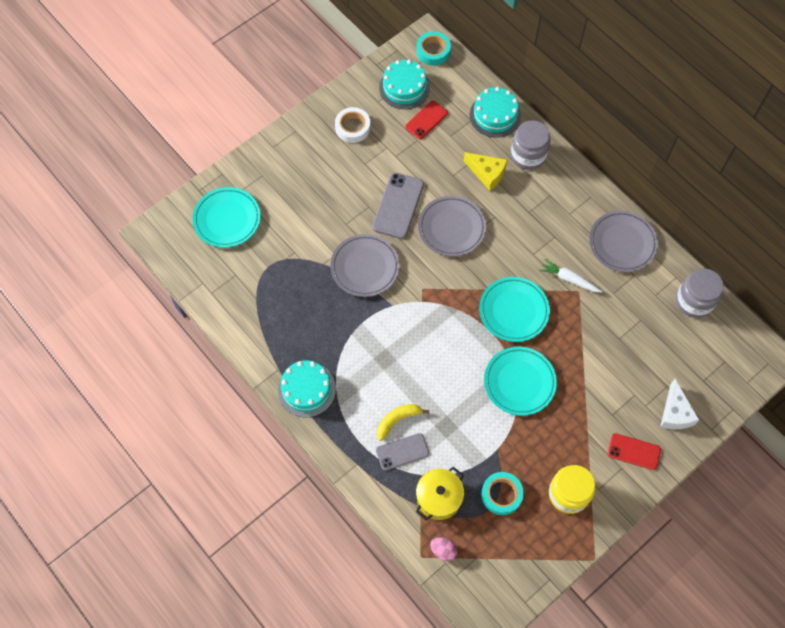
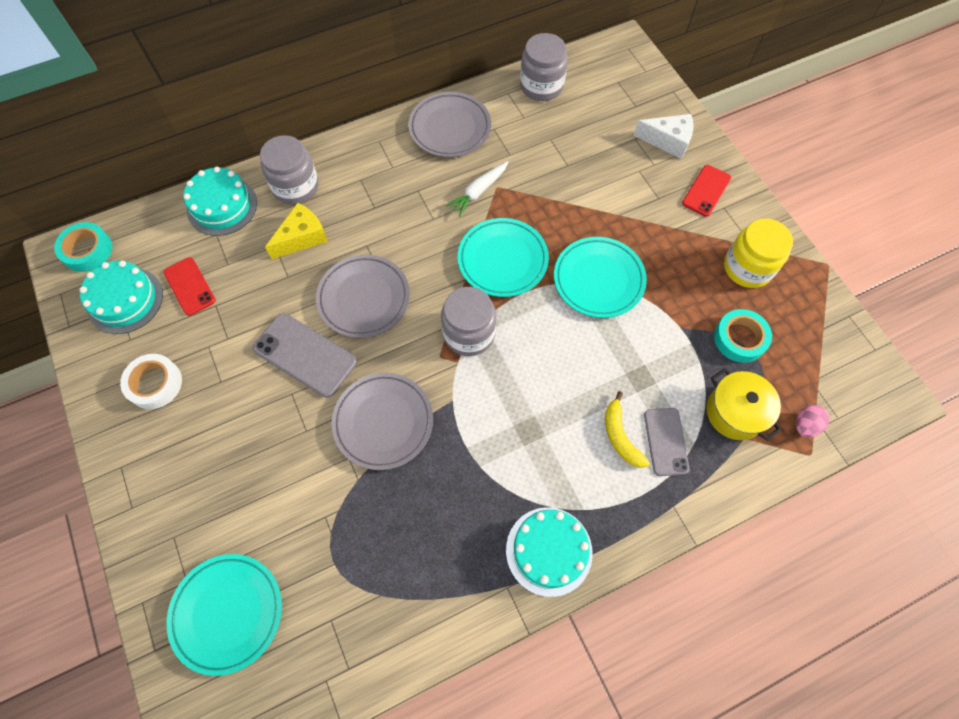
camera: 75 degrees left, 0 degrees up
none -> grey jar [441,287,496,356]

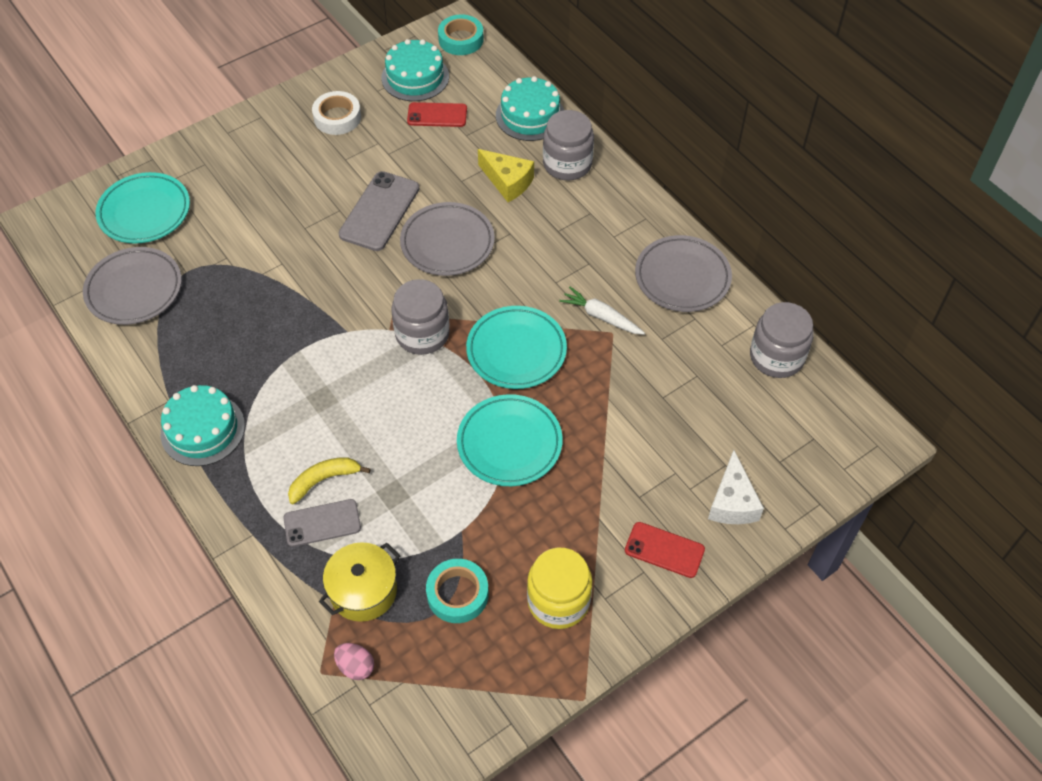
camera: 80 degrees right, 10 degrees down
red phone [164,257,216,316] -> red phone turned 45 degrees clockwise [407,102,467,127]
grey plate [331,373,433,470] -> grey plate moved to [83,247,182,325]

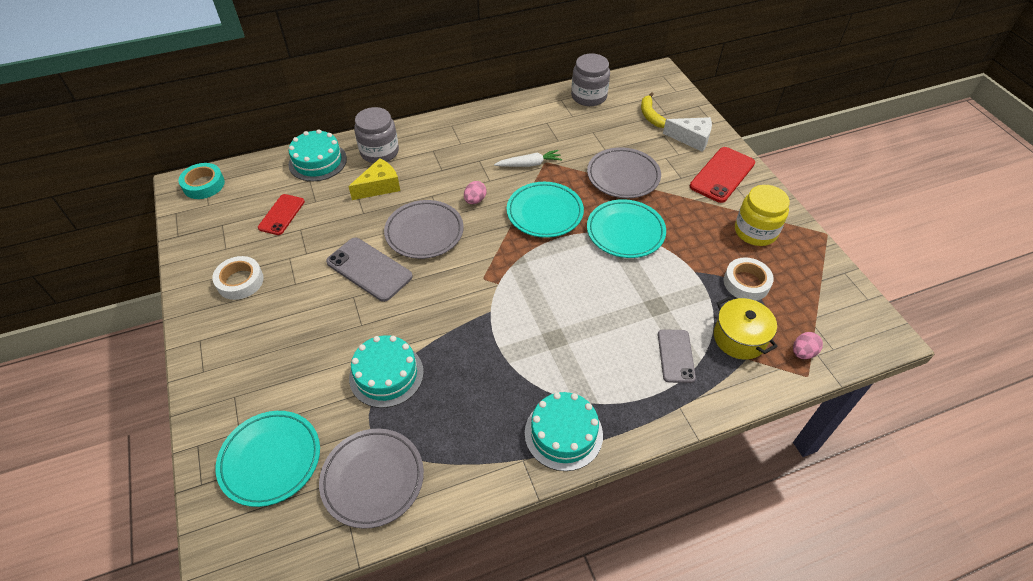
camera: 75 degrees left, 5 degrees down
yellow banana [288,457,371,504] -> yellow banana moved to [641,92,666,128]
turquoise cake [381,39,449,101] -> turquoise cake moved to [349,335,424,408]
grey jar [391,279,450,355] -> none
turquoise tape [426,559,489,623] -> white tape [723,257,774,301]
white carrot [559,287,645,335] -> white carrot turned 150 degrees counterclockwise [494,150,562,167]
red phone [625,522,705,578] -> red phone [690,147,755,203], size x1.53
grey plate [635,235,732,312] -> grey plate moved to [587,147,661,198]
none -> pink egg [464,181,487,204]

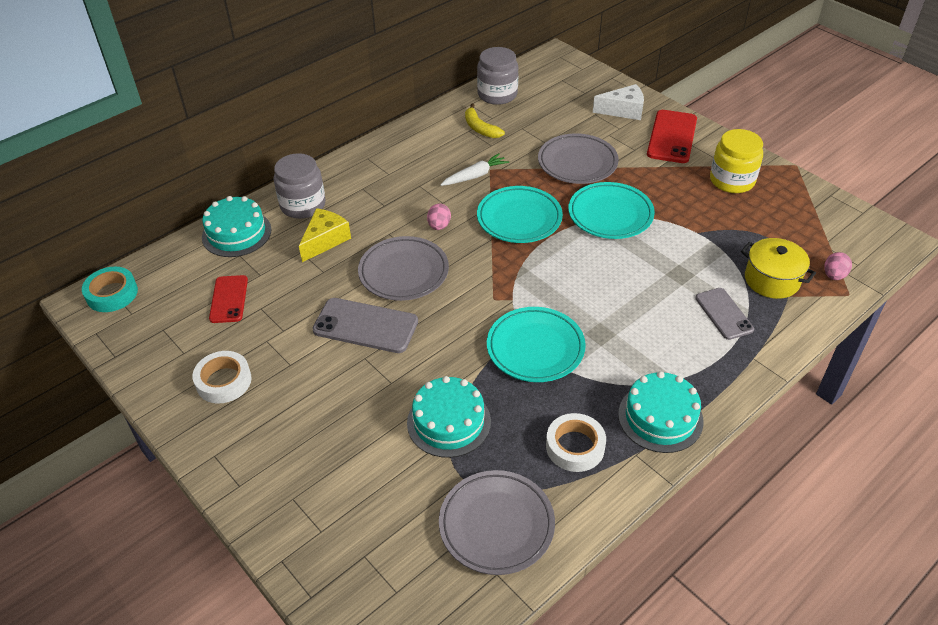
camera: 20 degrees left, 5 degrees down
turquoise plate [216,411,320,507] -> turquoise plate moved to [487,307,586,382]
yellow banana [641,92,666,128] -> yellow banana moved to [465,103,505,138]
white tape [723,257,774,301] -> white tape moved to [546,413,606,472]

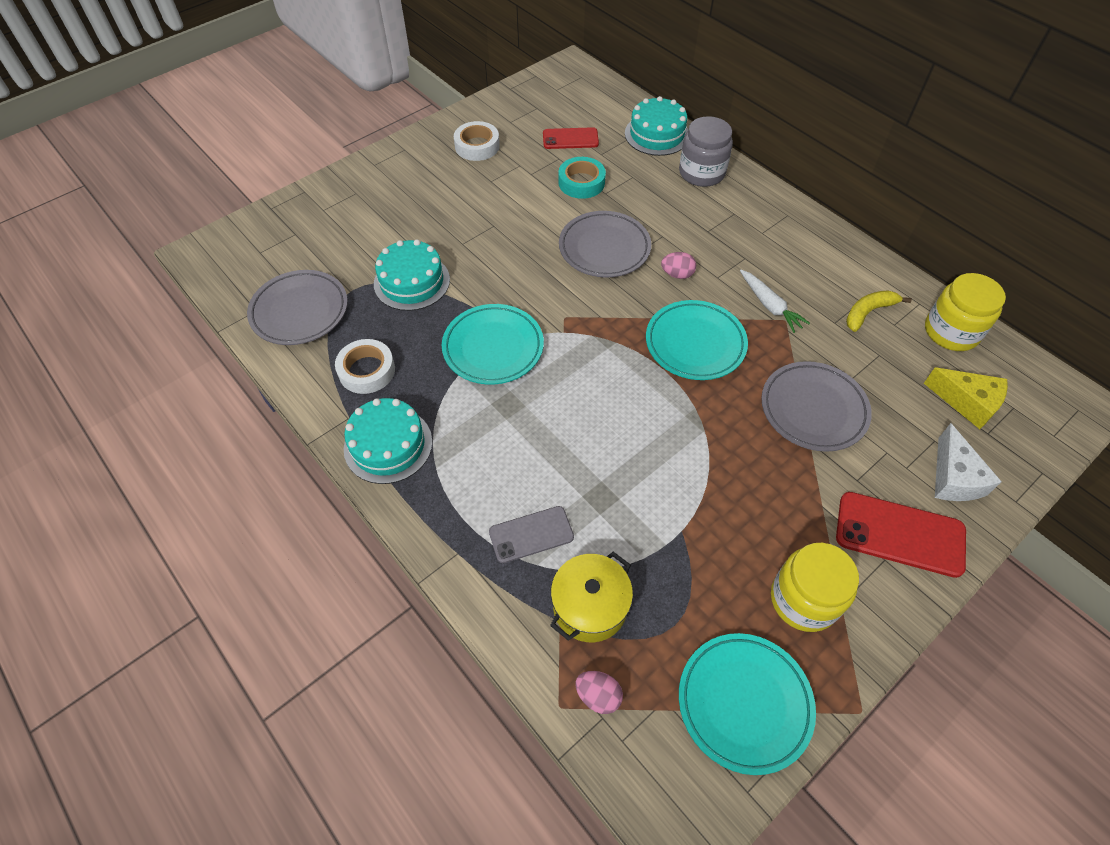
camera: 90 degrees right, 10 degrees up
turquoise tape [82,267,138,312] -> turquoise tape moved to [558,157,606,199]
yellow cheese [299,208,351,262] -> yellow cheese moved to [924,368,1008,429]
grey phone [312,298,418,353] -> none
grey jar [477,47,518,105] -> yellow jar [925,273,1006,351]
turquoise plate [568,182,655,239] -> turquoise plate moved to [679,633,816,775]

